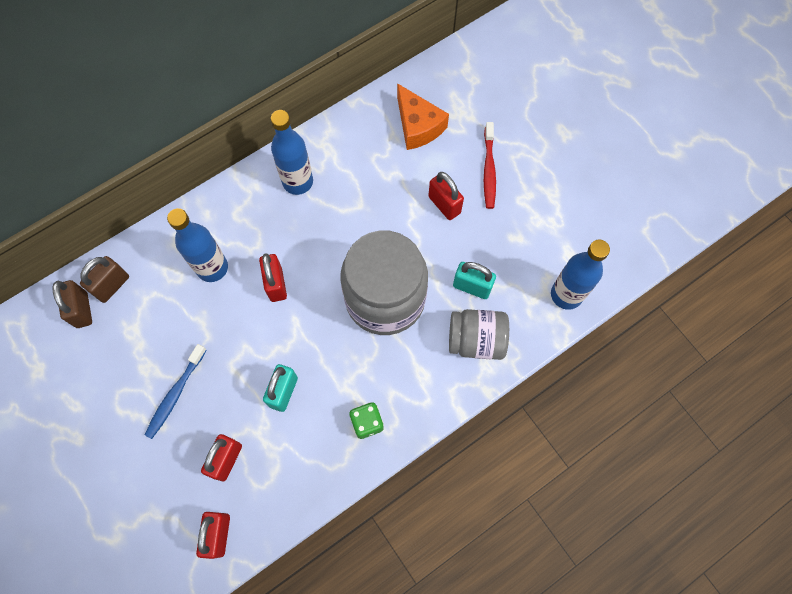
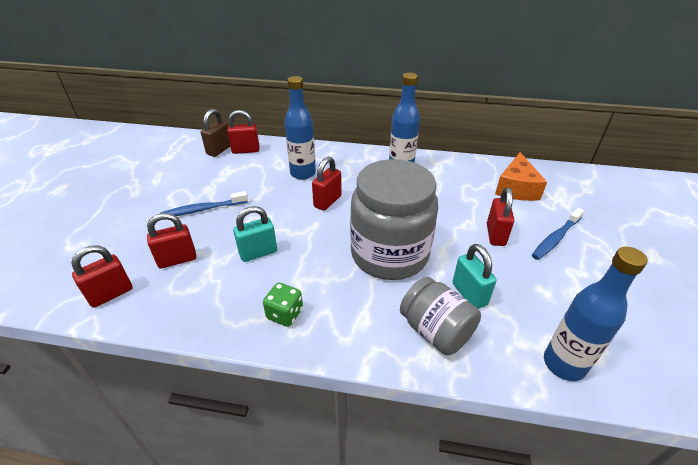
camera: 45 degrees right, 30 degrees down
brown padlock [80,256,129,303] -> red padlock [227,110,259,154]
red toothbrush [484,122,496,209] -> blue toothbrush [532,208,584,260]

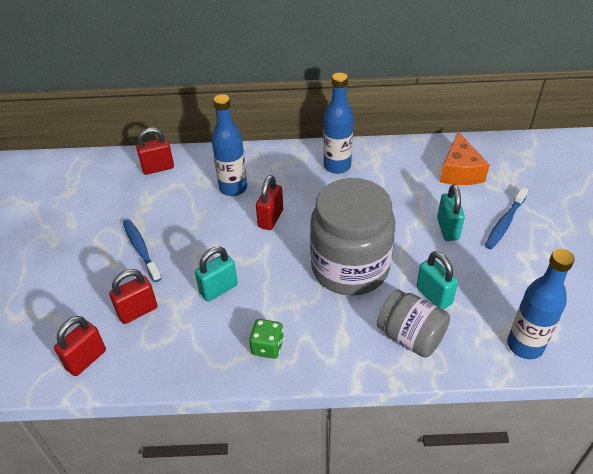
camera: 10 degrees left, 5 degrees up
blue toothbrush [161,191,248,216] -> blue toothbrush turned 90 degrees clockwise [123,219,162,282]
brown padlock [201,109,230,157] -> none
red padlock [487,187,514,246] -> turquoise padlock [437,184,465,241]

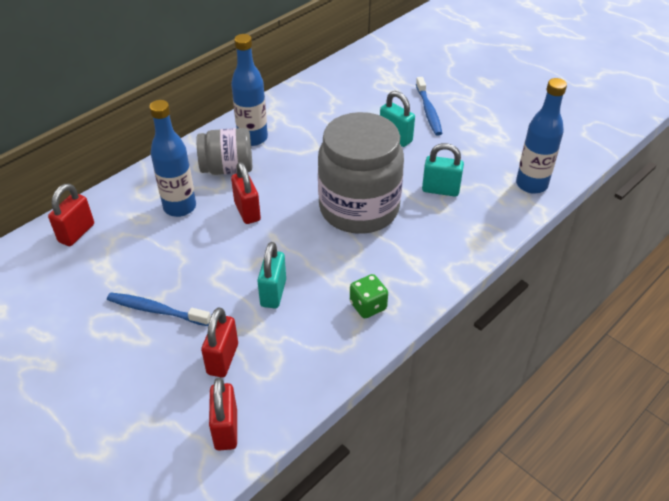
camera: 45 degrees left, 0 degrees up
grey jar [377,290,450,357] -> grey jar moved to [197,128,252,175]
orange cheese [440,132,490,185] -> none

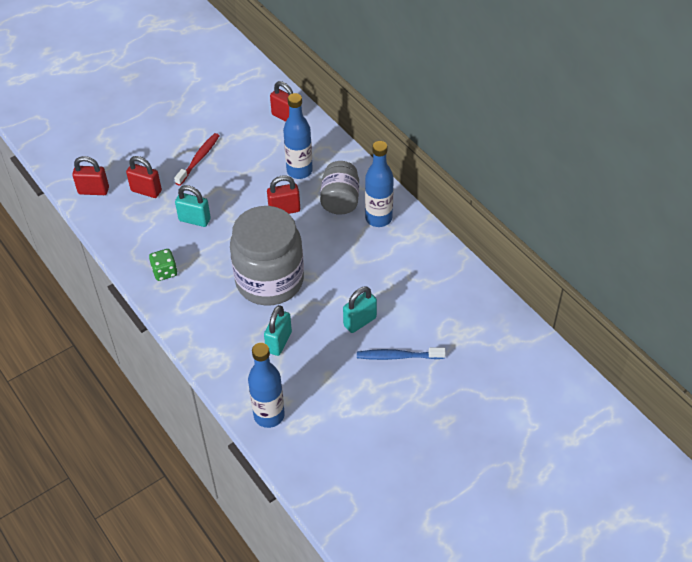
camera: 100 degrees right, 5 degrees up
blue toothbrush [107,293,211,326] -> red toothbrush [174,133,220,186]

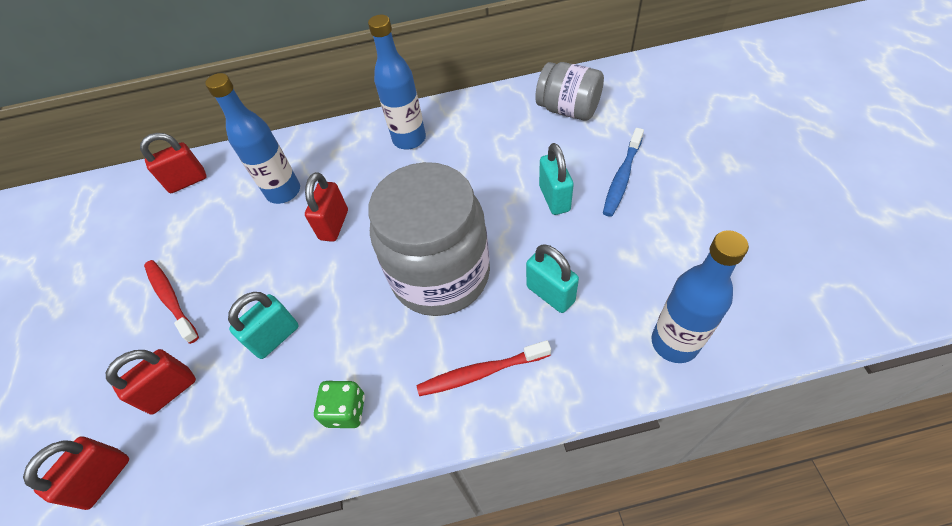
camera: 60 degrees left, 5 degrees up
grey jar [320,161,359,215] -> grey jar moved to [535,62,604,121]
none -> red toothbrush [416,340,551,396]

